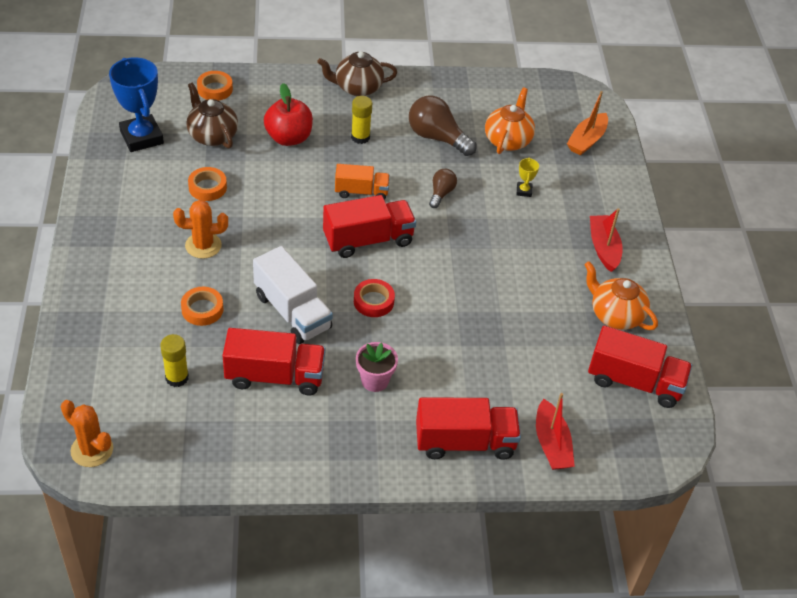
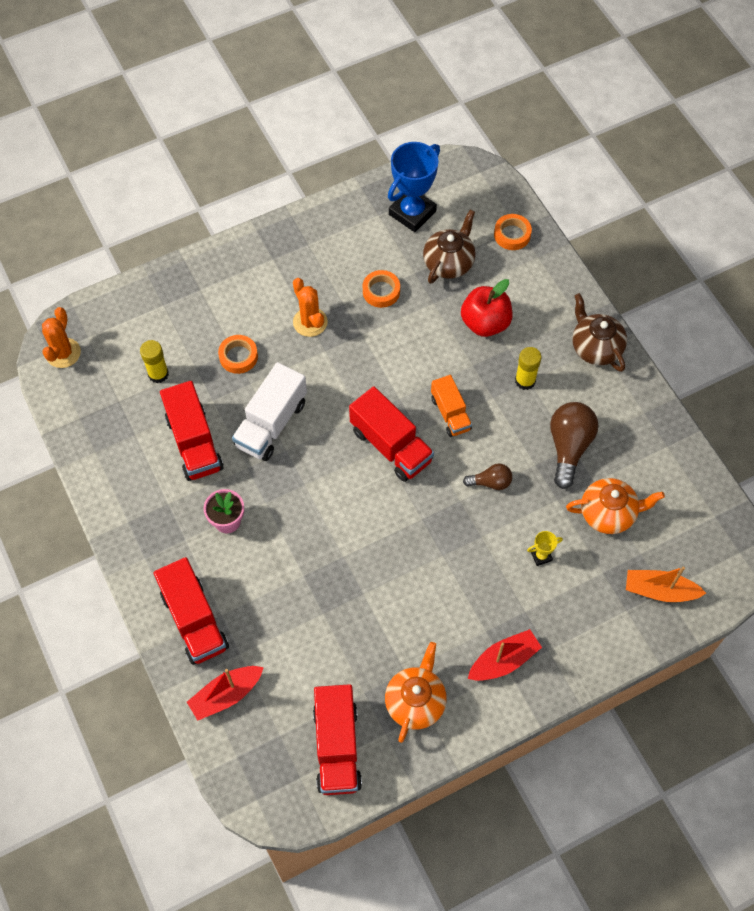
camera: 70 degrees right, 15 degrees up
red tape [354,279,395,317] -> none

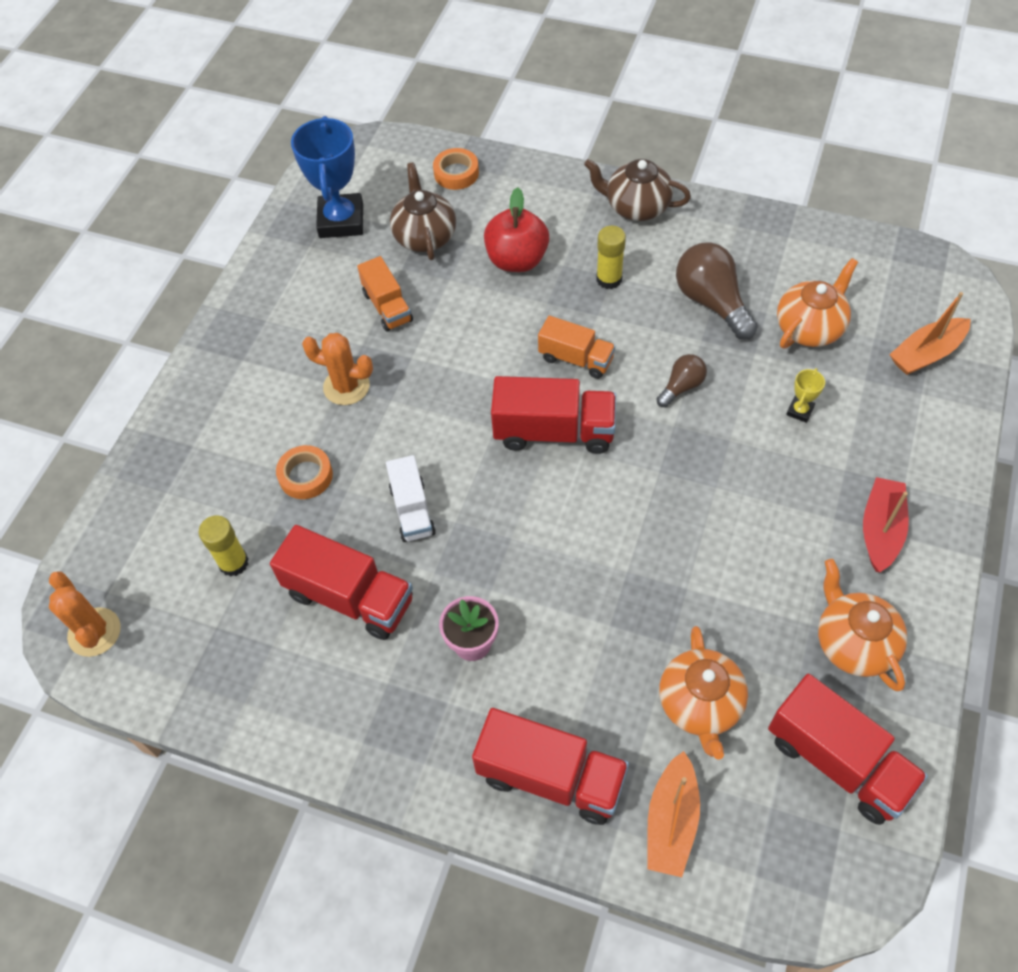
camera: 40 degrees left, 5 degrees down
red boat [187,666,264,721] -> orange boat [647,751,700,877]
white truck [232,362,307,461] -> white truck [386,455,436,542], size x0.63
orange tape [363,270,400,308] -> orange truck [357,256,413,332]
none -> orange teapot [659,626,748,760]

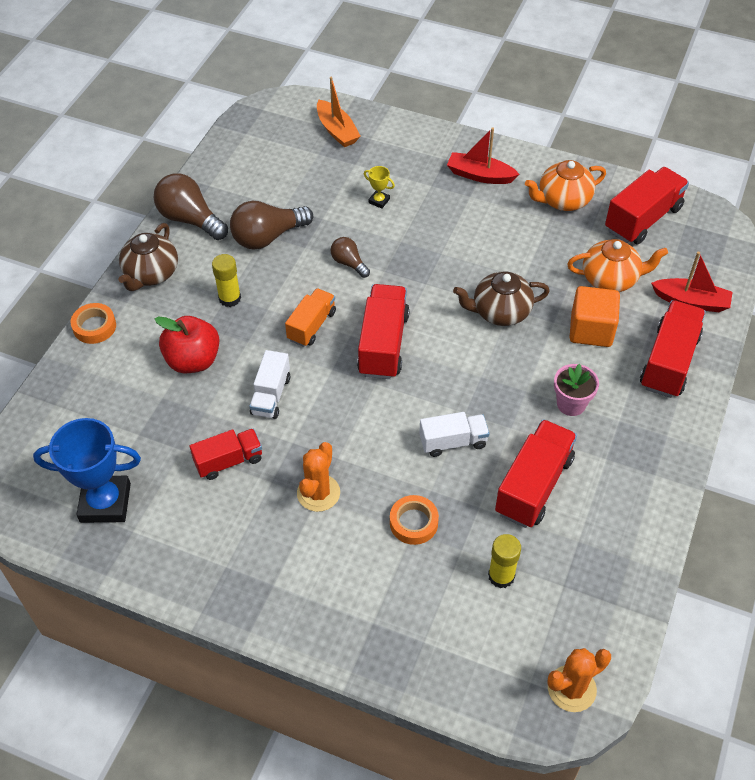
camera: 90 degrees left, 5 degrees down
orange truck [357,256,413,332] -> red truck [190,429,262,480]
brown teapot [390,163,456,260] -> brown teapot moved to [453,272,550,326]
orange tape [433,148,479,190] -> orange tape moved to [71,303,116,344]
orange boat [647,751,700,877] -> red boat [651,251,732,312]
orange teapot [777,258,858,349] -> none
none -> brown light bulb [154,173,228,240]
none -> white truck [249,350,290,419]
none -> orange cube [569,286,620,347]

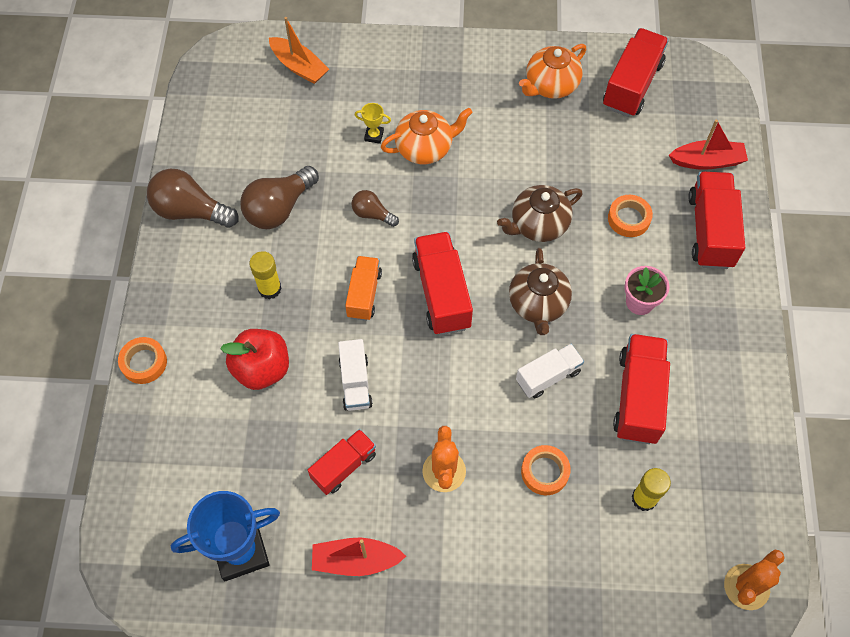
camera: 20 degrees left, 10 degrees up
brown teapot [118,223,178,291] -> brown teapot moved to [509,248,572,335]
red boat [447,128,520,184] -> red boat moved to [312,537,406,576]
orange teapot [567,239,668,292] -> orange teapot moved to [381,108,473,164]
orange cube [569,286,620,347] -> orange tape [608,195,653,237]

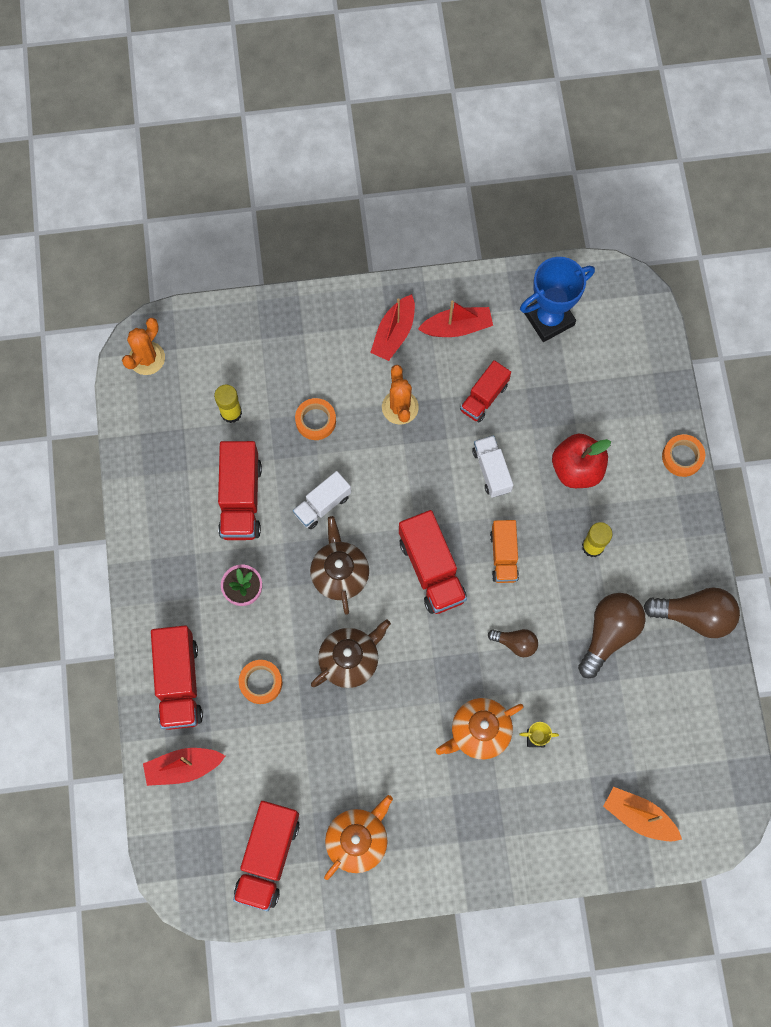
camera: 170 degrees right, 10 degrees up
none -> red boat [370,294,415,361]

